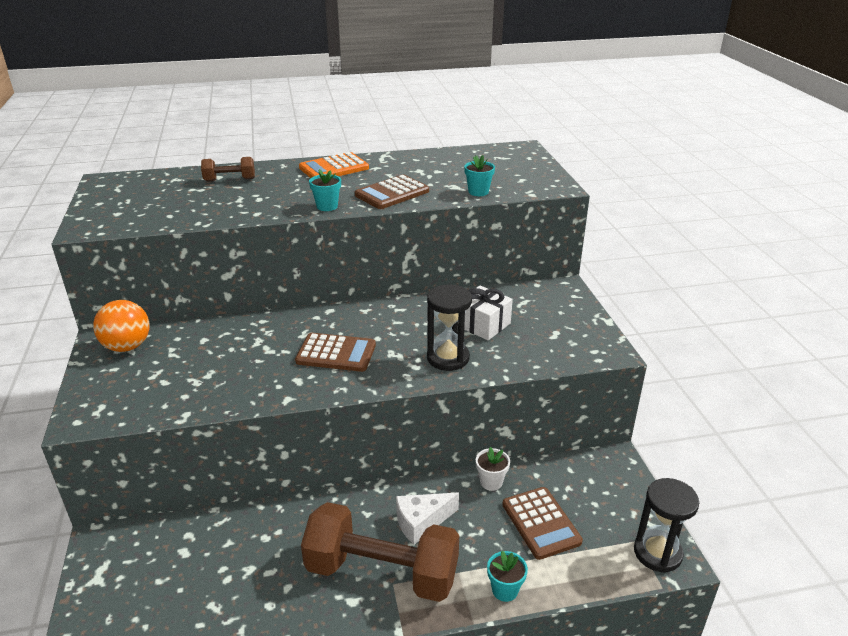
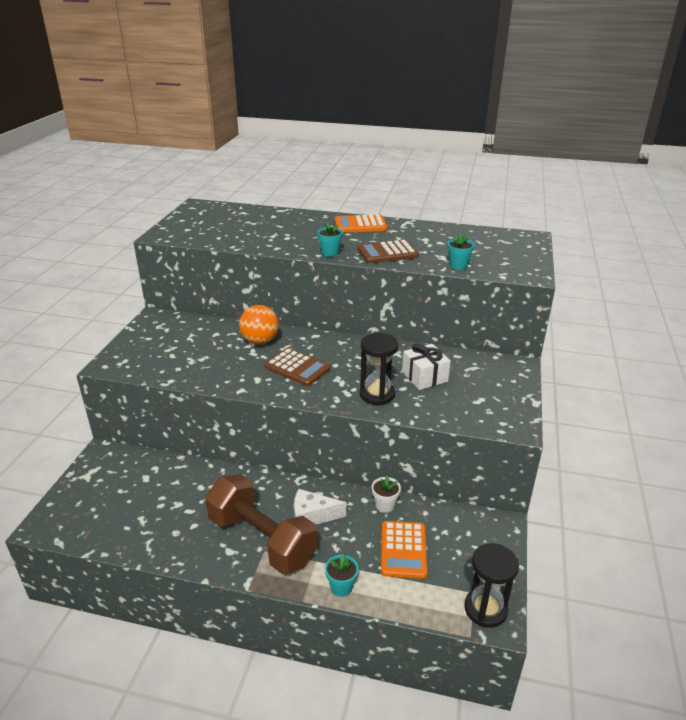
camera: 25 degrees right, 0 degrees up
orange ball [93,300,149,352] -> orange ball moved to [239,305,279,344]
brown dumbbell [201,157,255,181] -> none
brown calculator [502,487,583,560] -> orange calculator [381,521,427,579]

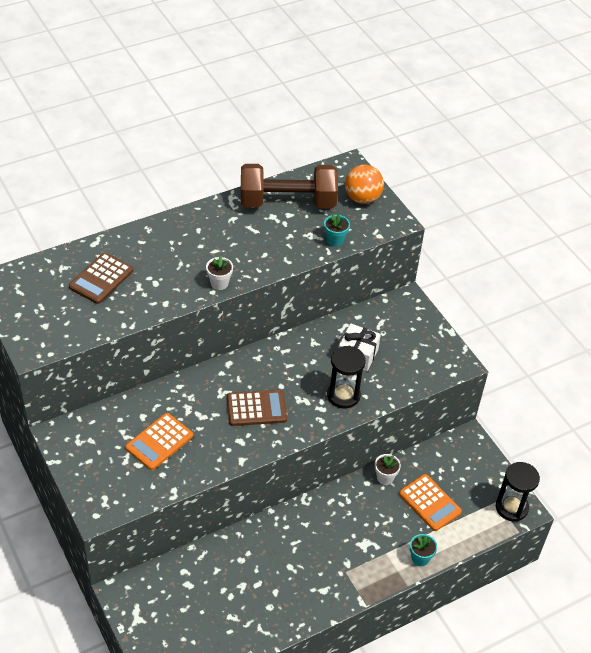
camera: 45 degrees left, 15 degrees up
brown dumbbell [205,474,318,574] -> brown dumbbell moved to [241,164,338,208]
orange ball [239,305,279,344] -> orange ball moved to [345,165,384,204]
white cheese [294,489,346,524] -> none
turquoise flower pot [317,222,343,257] -> white flower pot [206,256,233,290]
orange calculator [335,214,387,232] -> orange calculator moved to [125,413,193,470]
brown calculator [358,240,419,263] -> brown calculator moved to [69,253,133,304]

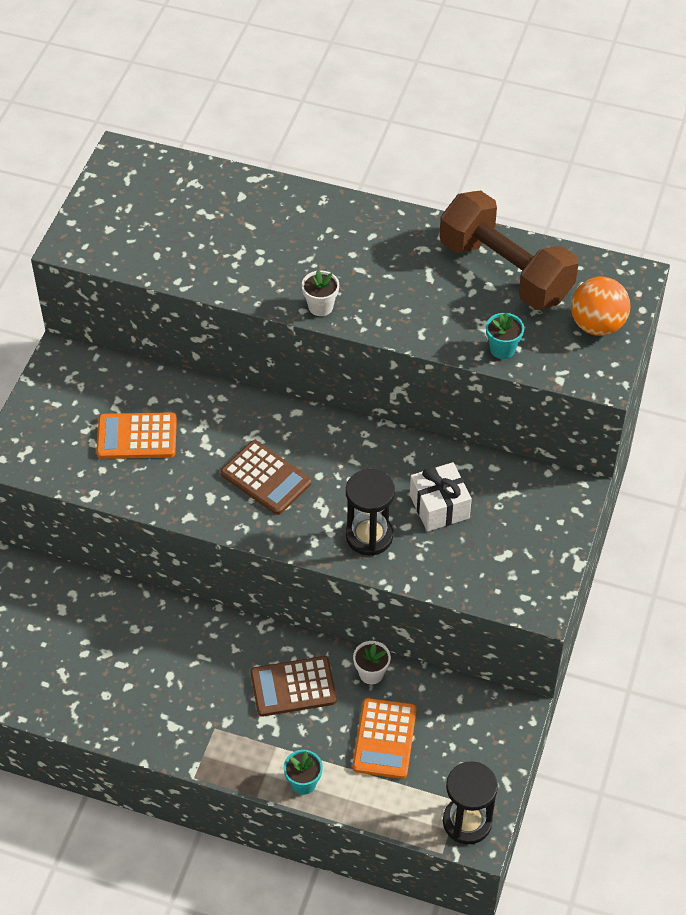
camera: 50 degrees right, 5 degrees up
brown calculator [69,253,133,304] -> brown calculator moved to [251,656,337,717]

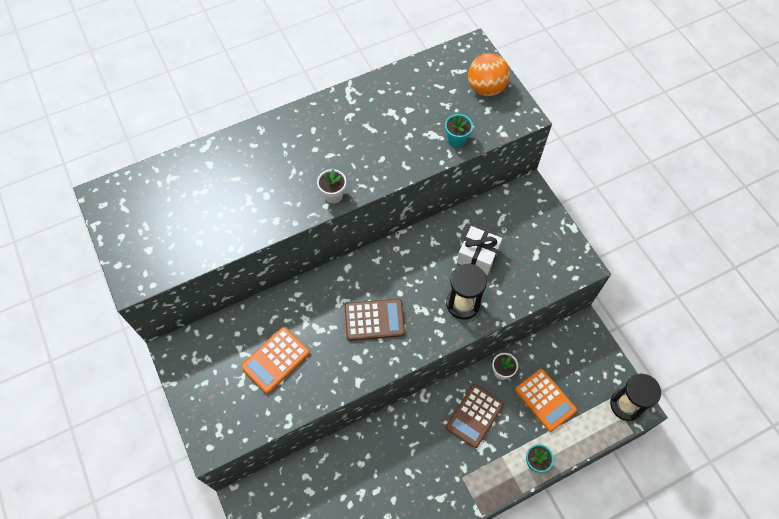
camera: 45 degrees left, 10 degrees up
brown dumbbell [440,191,579,310] -> none

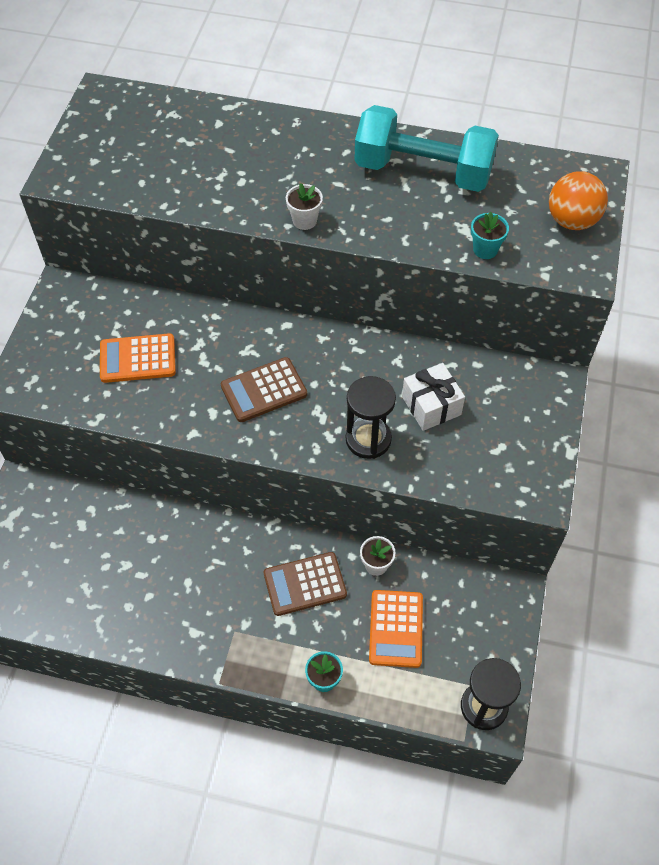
camera: 40 degrees right, 5 degrees down
brown calculator [344,299,405,341] -> brown calculator turned 120 degrees clockwise [221,357,307,422]
none -> turquoise dumbbell [354,105,499,192]

